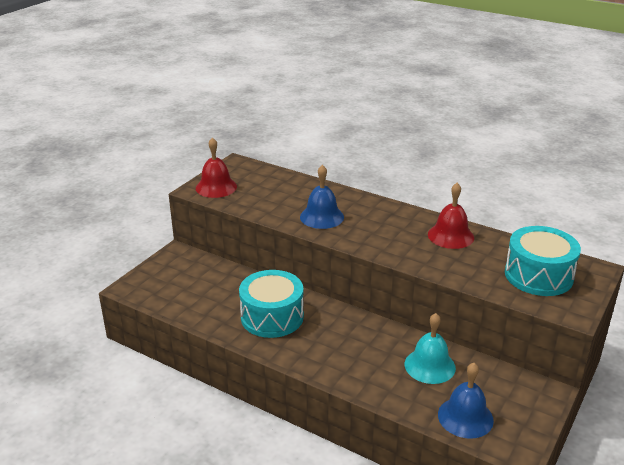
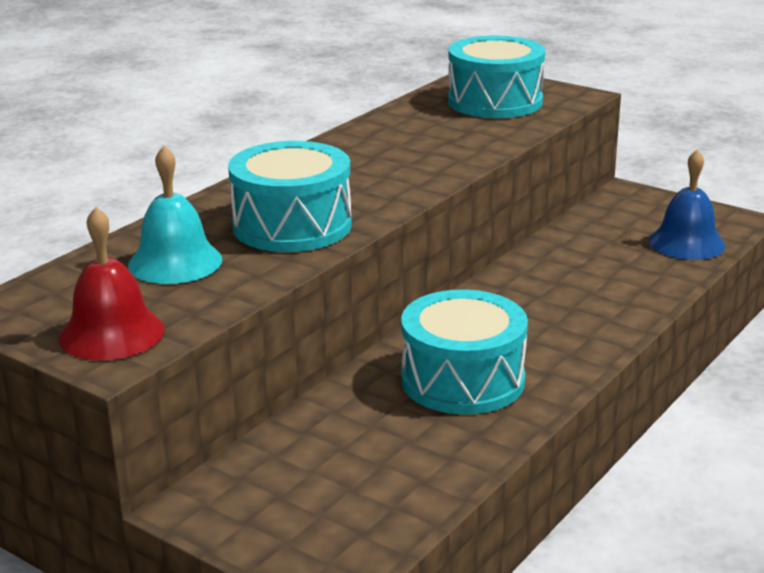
camera: 85 degrees left, 5 degrees down
blue bell [300,165,344,229] -> turquoise drum [228,141,352,252]
turquoise bell [405,313,456,384] -> turquoise bell moved to [128,146,222,284]
red bell [428,183,474,249] -> none

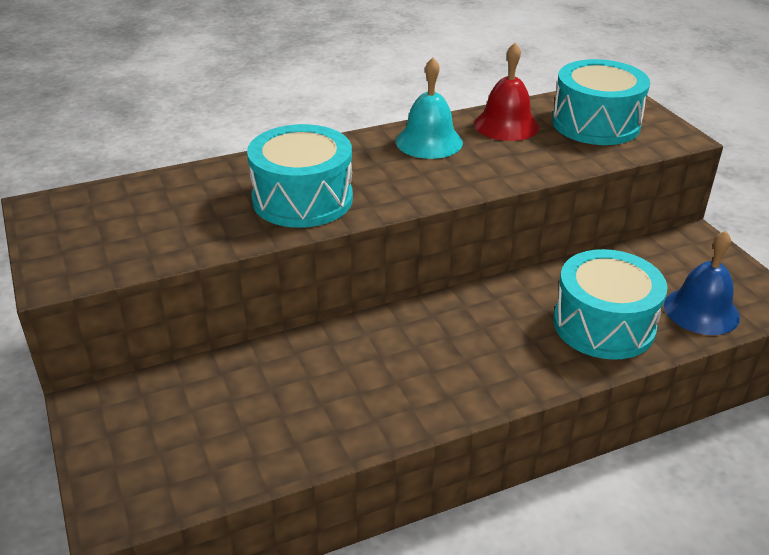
camera: 30 degrees right, 10 degrees up
red bell [59,207,164,360] -> red bell moved to [474,43,539,141]
turquoise bell [128,146,222,284] -> turquoise bell moved to [396,57,463,159]
turquoise drum [401,289,528,414] -> turquoise drum moved to [553,249,667,360]

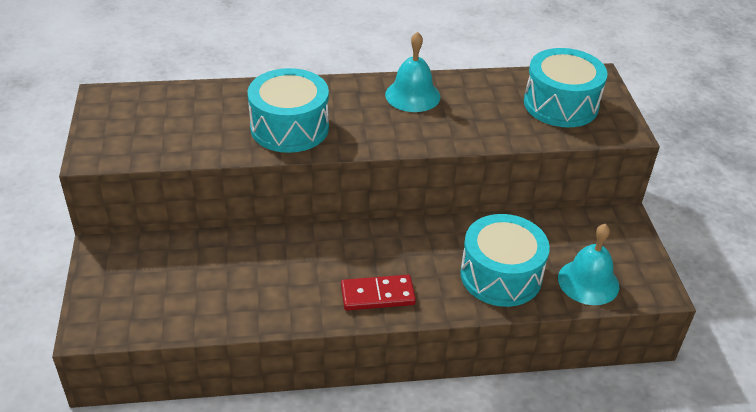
camera: 15 degrees right, 5 degrees up
red bell [474,43,539,141] -> none
blue bell [664,231,740,335] -> turquoise bell [558,224,619,305]
none -> red domino [341,275,416,311]

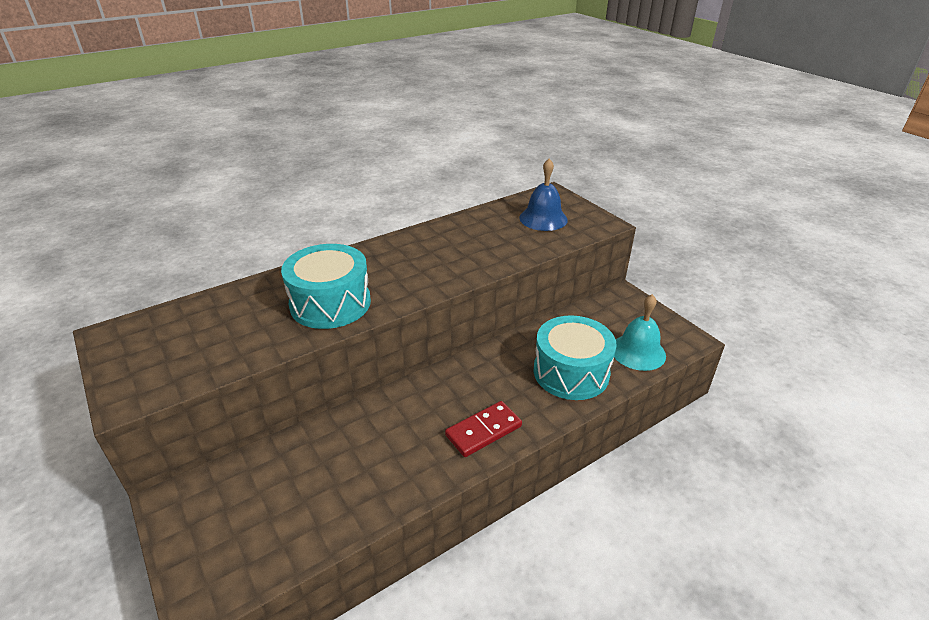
camera: 25 degrees left, 5 degrees down
turquoise bell [385,32,441,112] -> none
turquoise drum [524,48,608,127] -> blue bell [519,159,568,231]

